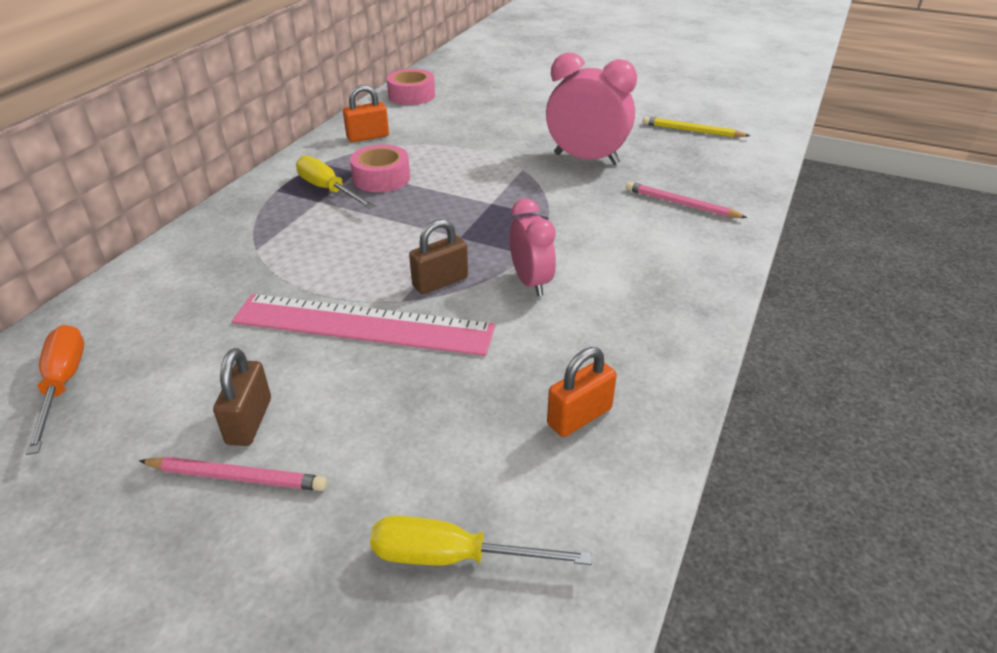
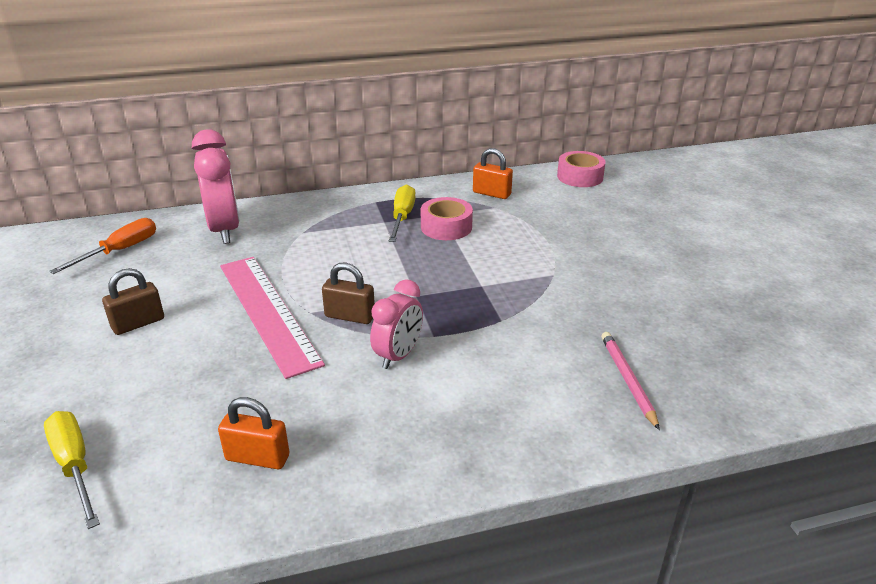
camera: 50 degrees right, 5 degrees down
pink pencil [139,457,327,491] -> none
pink clock [546,53,637,165] -> pink clock moved to [192,129,239,244]
yellow pencil [643,116,750,137] -> none

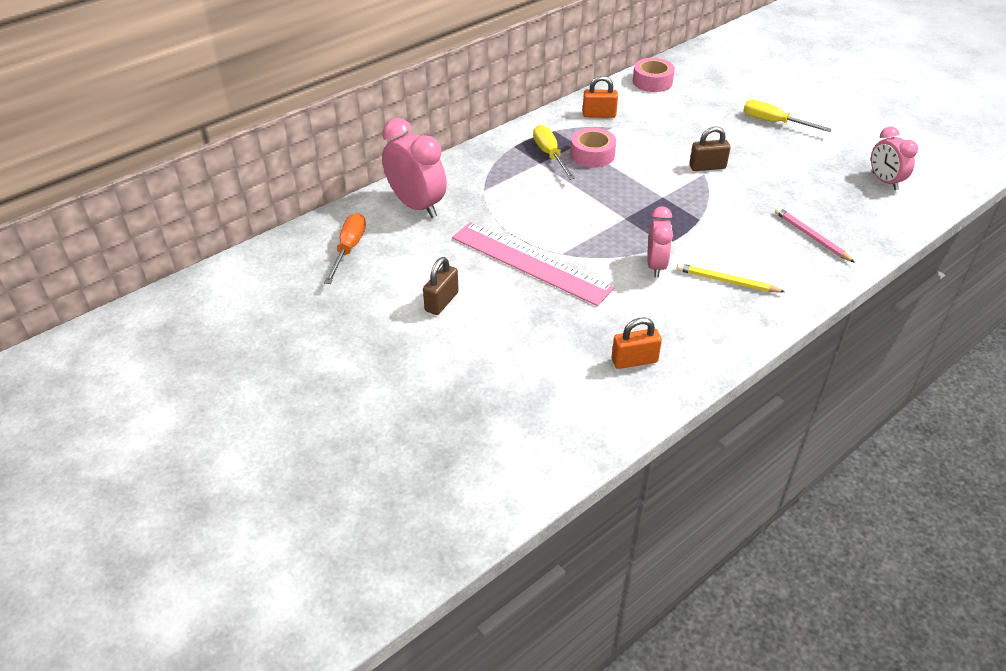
camera: 25 degrees left, 10 degrees up
yellow screwdriver [44,411,100,529] -> yellow screwdriver moved to [744,100,832,132]
brown padlock [322,263,375,324] -> brown padlock moved to [689,127,730,171]
none -> yellow pencil [677,263,785,293]
none -> pink clock [871,127,918,190]

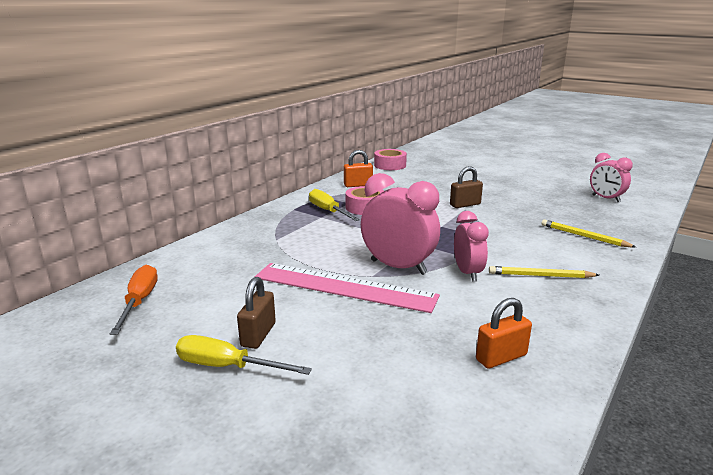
camera: 15 degrees left, 20 degrees down
pink clock [382,118,447,218] -> pink clock moved to [361,173,440,275]
yellow screwdriver [744,100,832,132] -> yellow screwdriver moved to [176,335,312,375]
pink pencil [775,207,855,263] -> yellow pencil [541,219,636,247]

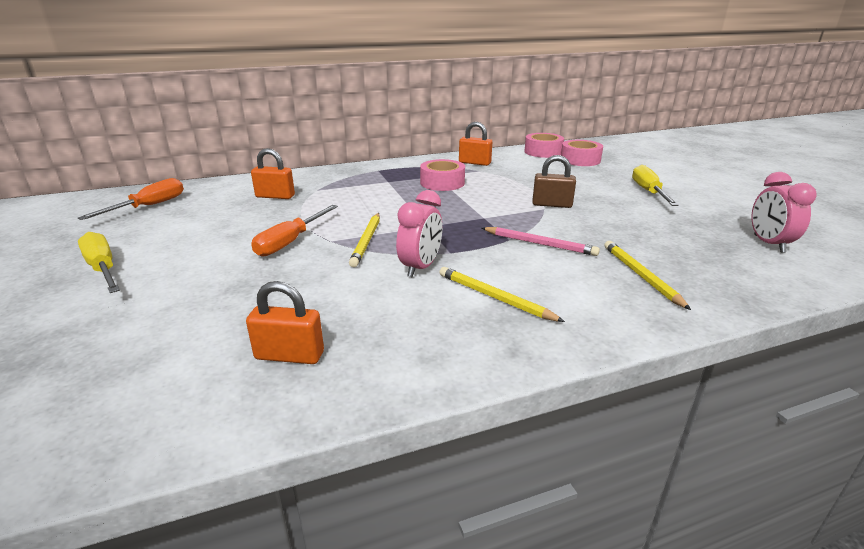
camera: 35 degrees right, 5 degrees up
brown padlock [237,277,276,349] -> none
pink ruler [255,263,440,313] -> orange screwdriver [251,205,338,257]
yellow screwdriver [309,189,360,221] -> yellow screwdriver moved to [632,165,679,206]
pink clock [361,173,440,275] -> yellow pencil [349,213,380,267]
none -> orange padlock [251,148,295,199]
none -> pink pencil [482,227,600,256]
none -> pink tape [561,140,603,166]

